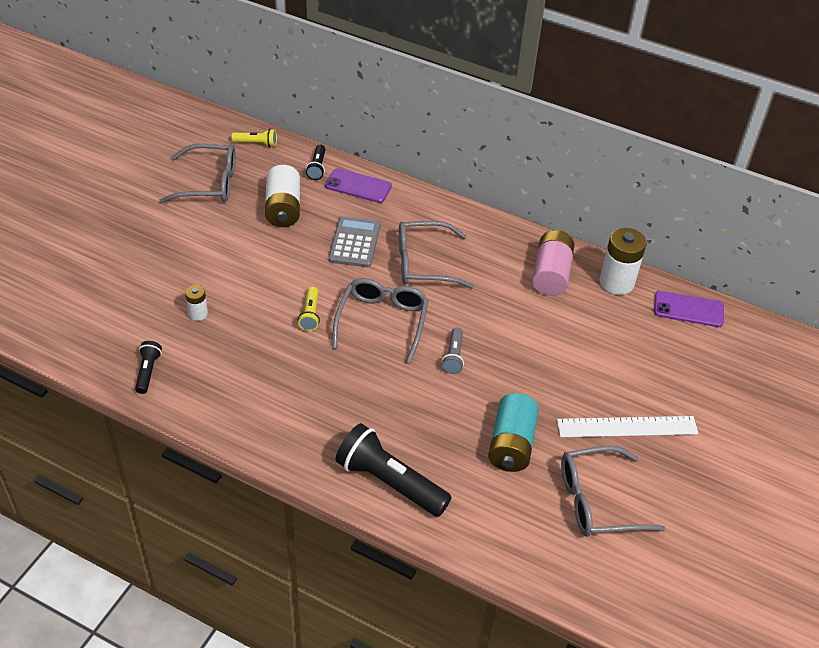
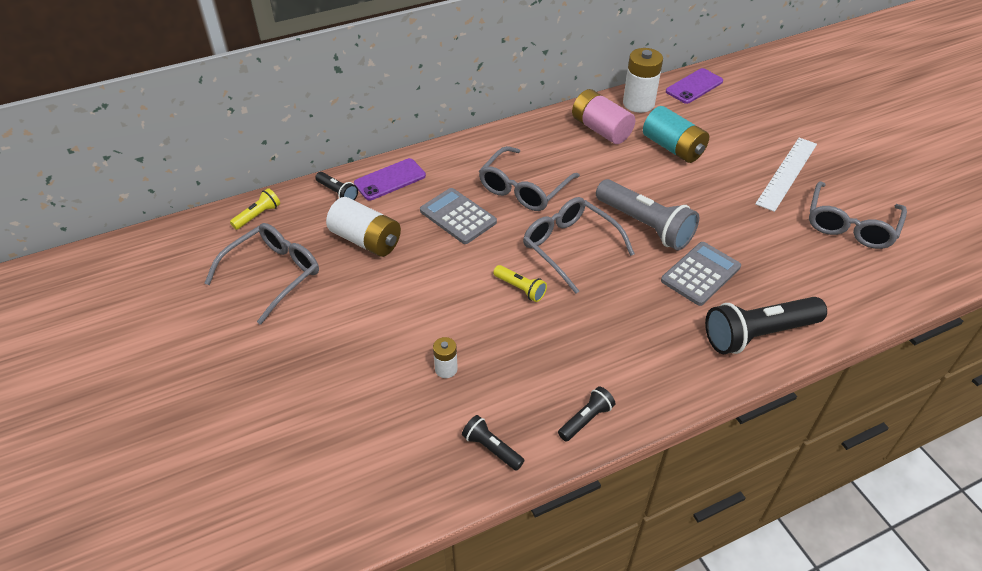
camera: 50 degrees left, 0 degrees up
grey flashlight [442,328,464,374] -> grey flashlight [596,179,699,251], size x2.03
turquoise battery [488,393,539,472] -> turquoise battery moved to [643,106,709,163]
none -> black flashlight [558,386,615,441]
none -> grey calculator [661,242,741,306]

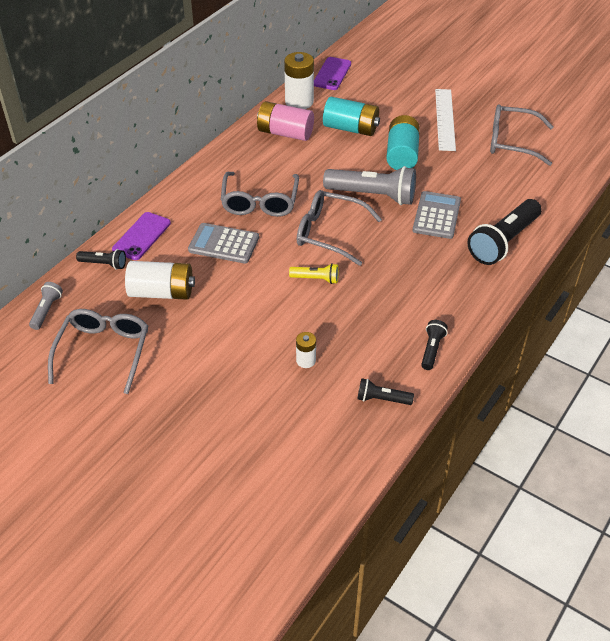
camera: 30 degrees left, 0 degrees up
yellow flashlight [230,188,280,230] -> grey flashlight [29,282,63,330]
grey glasses [809,181,907,249] -> grey glasses turned 105 degrees clockwise [490,104,553,166]
none -> turquoise battery [386,115,420,170]

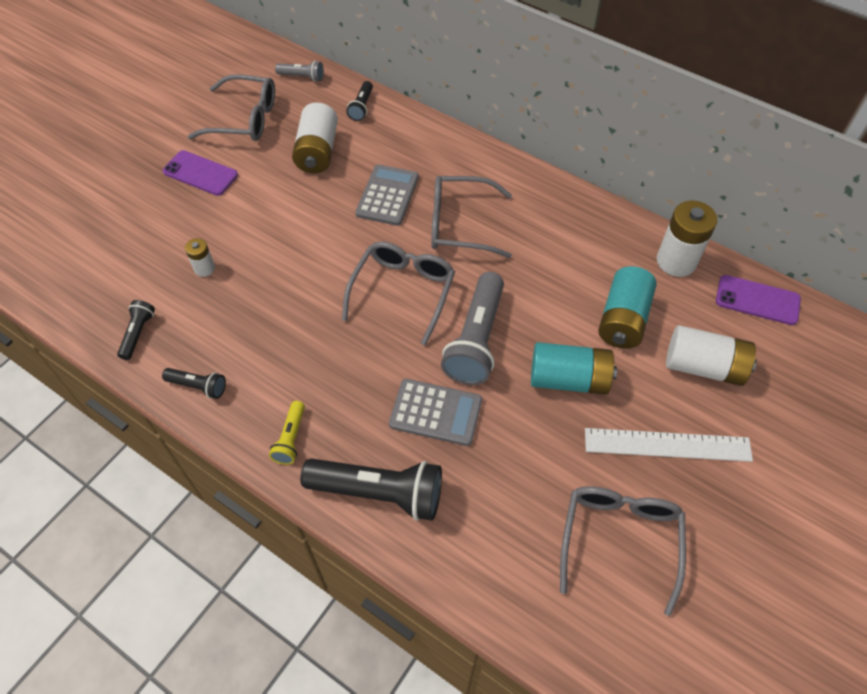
camera: 90 degrees right, 10 degrees up
purple phone [112,212,171,260] -> purple phone moved to [163,150,238,196]
pink battery [257,101,314,141] -> none
yellow flashlight [289,263,339,284] -> yellow flashlight moved to [269,401,305,465]
black flashlight [467,199,542,265] -> black flashlight turned 150 degrees clockwise [300,458,442,521]
none -> white battery [666,325,757,386]

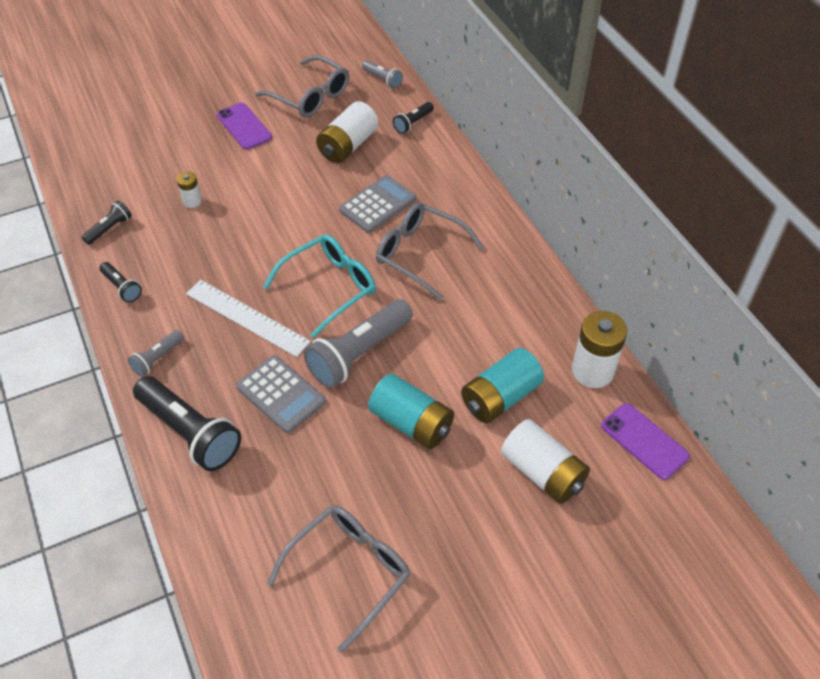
camera: 30 degrees right, 5 degrees down
yellow flashlight [269,401,305,465] -> grey flashlight [128,330,184,377]
grey glasses [342,242,455,346] -> turquoise glasses [263,234,376,338]
white ruler [585,428,753,462] -> white ruler moved to [186,280,311,357]

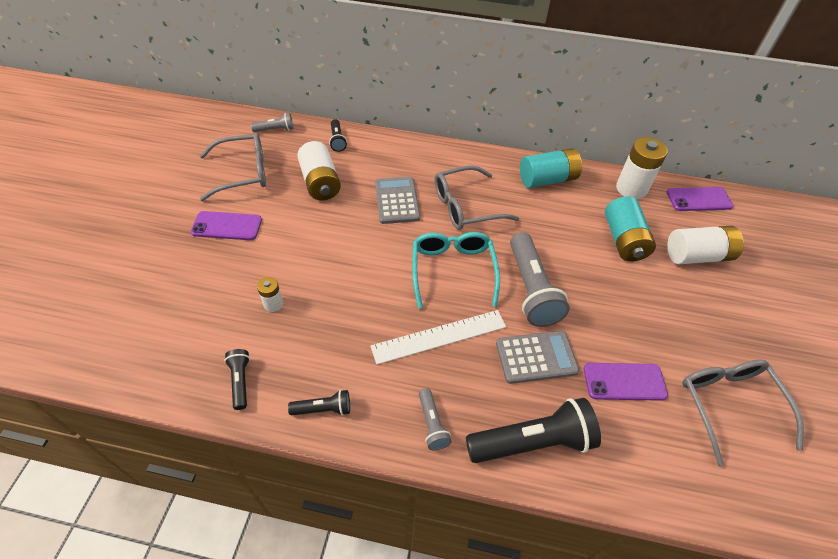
camera: 55 degrees left, 0 degrees up
turquoise battery [368,373,454,449] -> turquoise battery moved to [520,148,582,188]
none -> purple phone [584,363,668,401]

